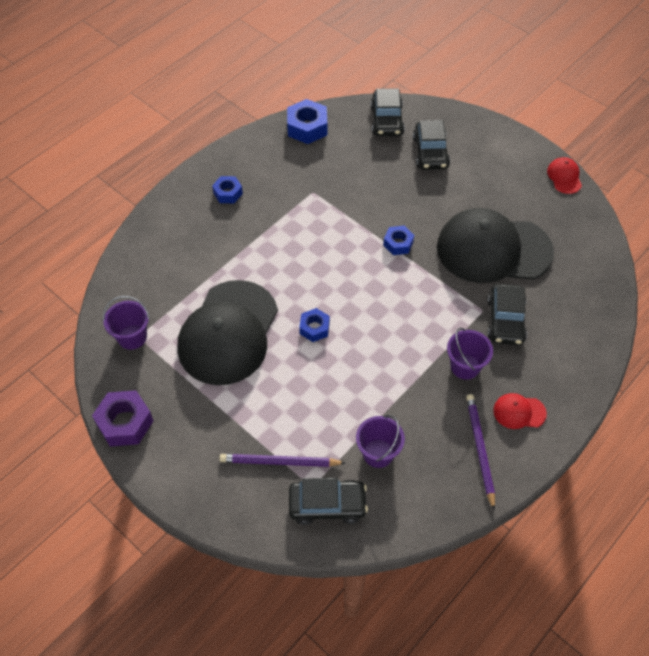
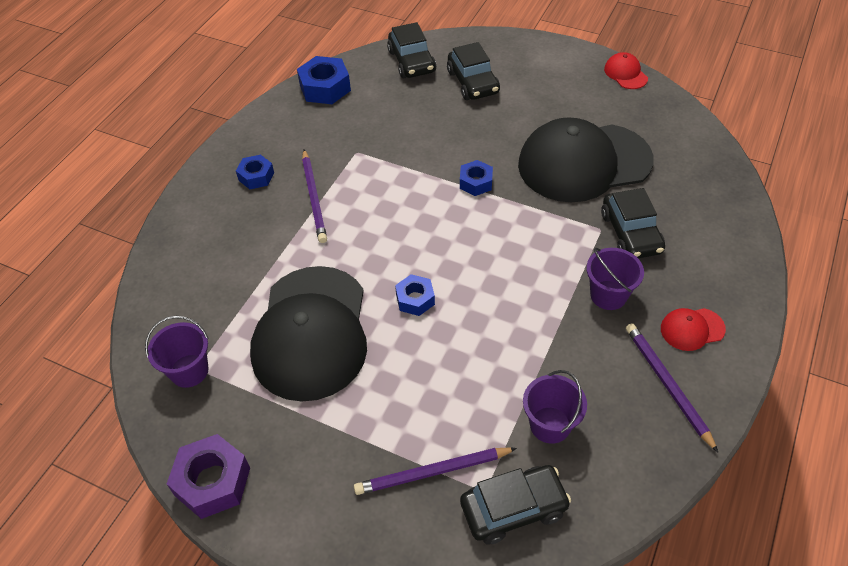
camera: 15 degrees left, 5 degrees down
none -> purple pencil [302,150,327,243]

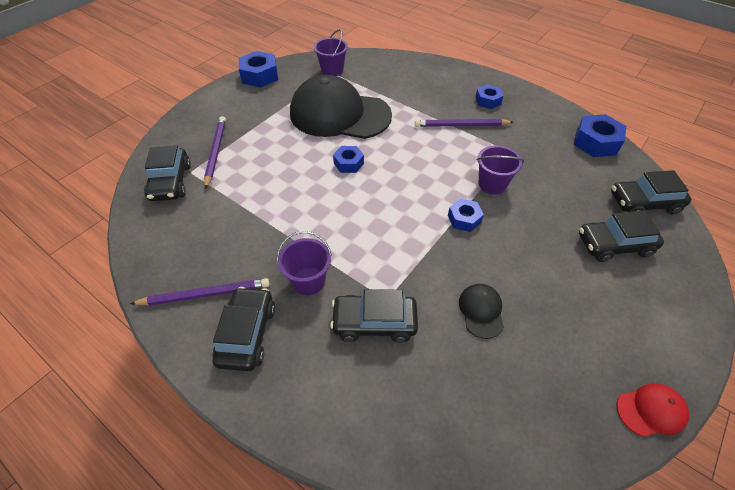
camera: 100 degrees right, 0 degrees up
purple nut [167,434,250,519] -> blue nut [239,51,278,88]
black cap [518,117,654,202] -> black cap [459,284,504,339], size x0.40
purple bucket [523,370,587,444] -> purple bucket moved to [477,145,524,194]
red cap [661,308,726,351] -> black car [212,287,275,371]

